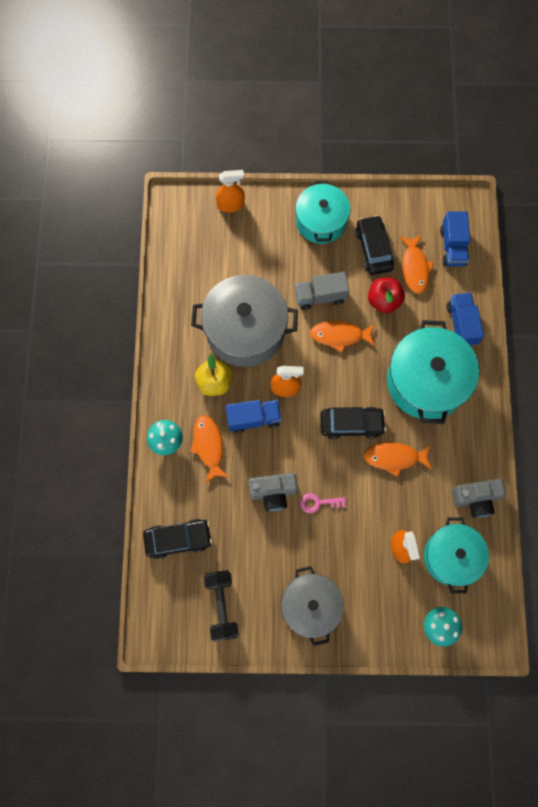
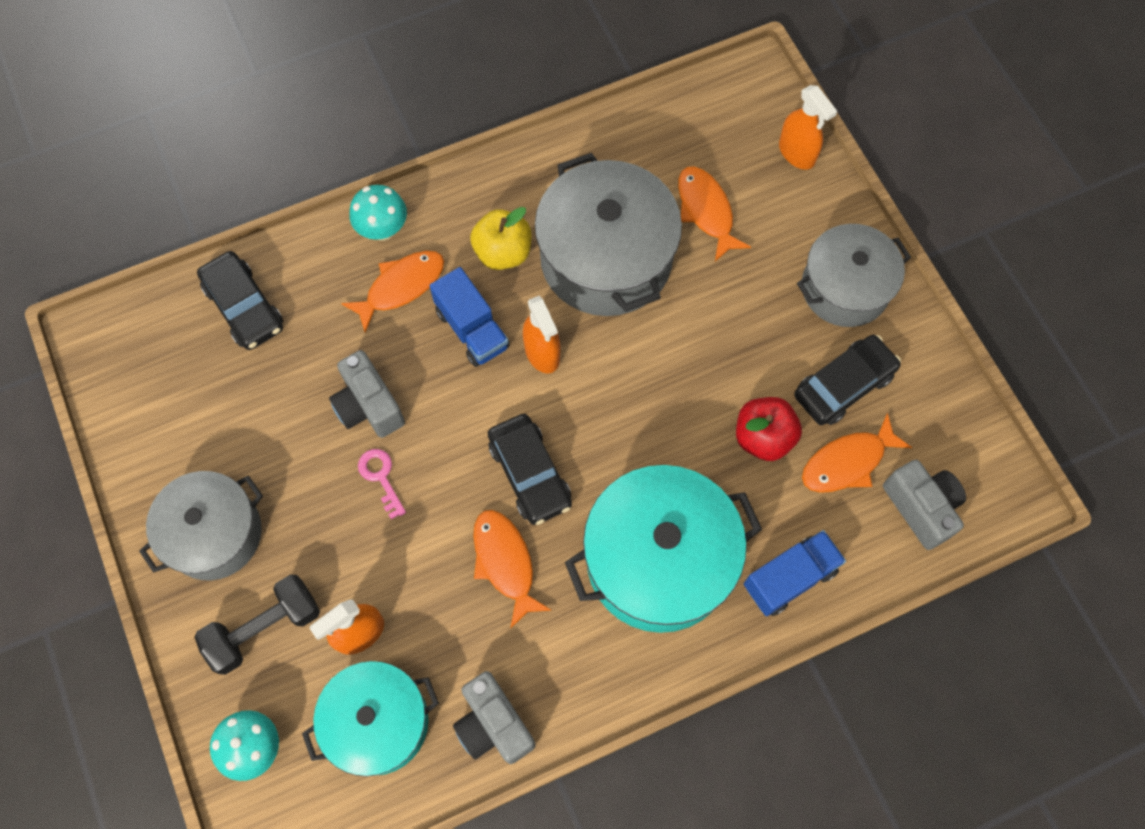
camera: 65 degrees right, 5 degrees down
black dumbbell [204,570,239,642] -> black dumbbell moved to [194,574,320,675]
turquoise pot [295,181,351,244] -> grey pot [797,224,911,327]
grey truck [295,272,350,310] -> none
orange fish [310,321,375,352] -> orange fish moved to [678,166,751,261]
blue truck [440,211,470,266] -> grey camera [883,460,966,550]

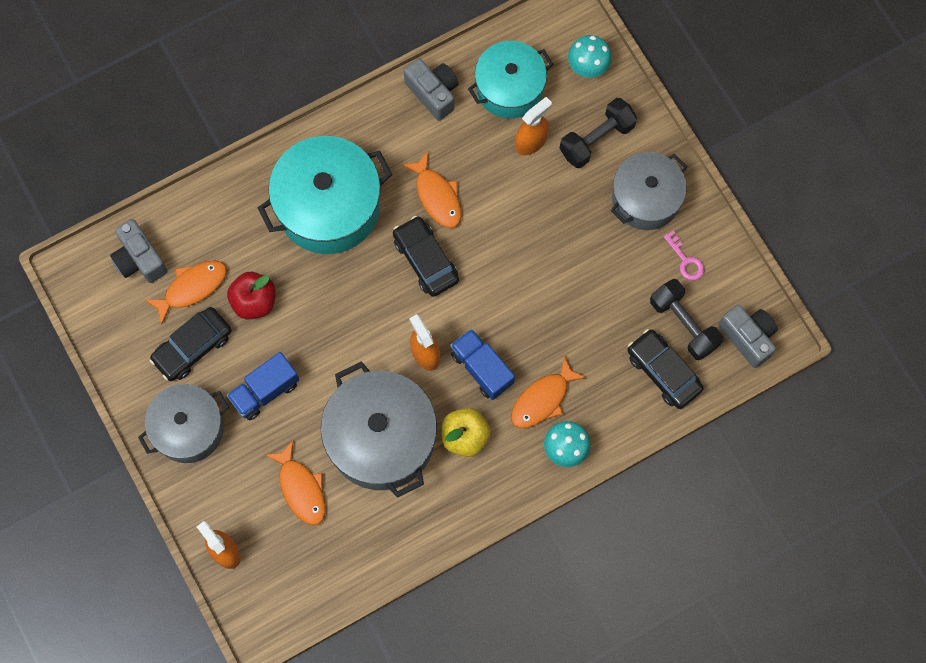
camera: 175 degrees right, 5 degrees up
grey camera [329,350,405,438] -> grey camera moved to [718,305,778,368]
pink key [358,449,406,519] -> pink key moved to [663,231,705,281]
blue truck [744,530,846,616] -> blue truck moved to [227,352,299,420]
none -> black dumbbell [650,279,723,361]

